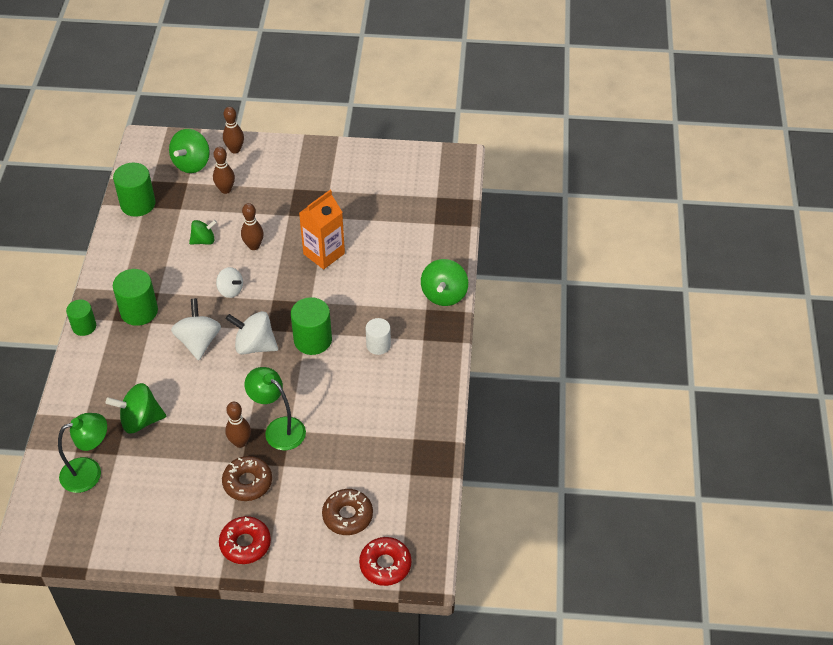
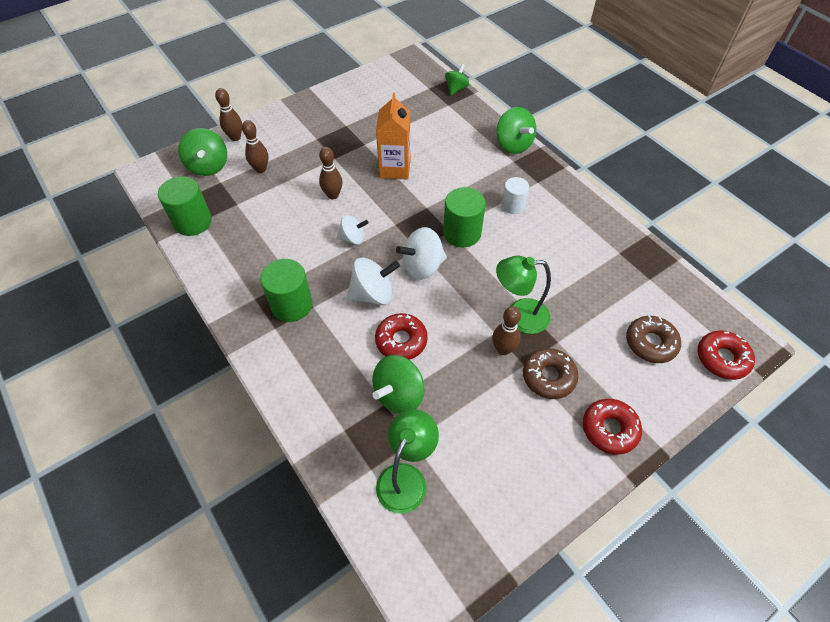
camera: 40 degrees left, 5 degrees up
green cylinder [66,300,96,336] -> none
white spinning top [171,298,221,360] -> white spinning top turned 120 degrees clockwise [347,258,400,305]
green spinning top [189,220,217,245] -> green spinning top moved to [445,64,469,96]
none -> red donut [375,313,428,360]

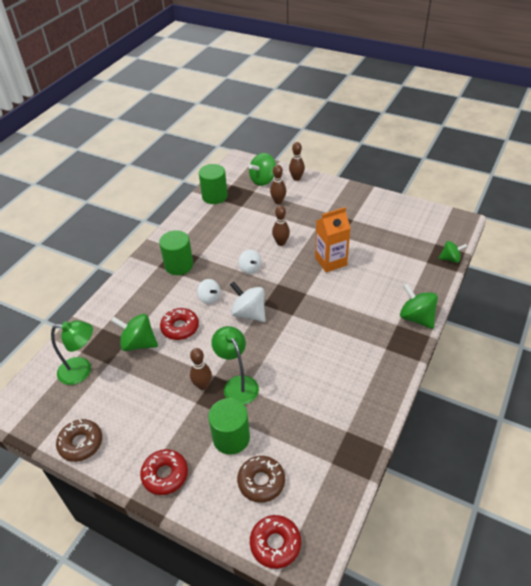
camera: 65 degrees right, 10 degrees down
white spinning top [347,258,400,305] -> white spinning top [197,279,220,304], size x0.64
green cylinder [443,187,486,248] -> green cylinder moved to [208,398,250,455]
green spinning top [496,107,536,154] -> green spinning top turned 105 degrees clockwise [400,283,438,329]
white cylinder [502,177,529,214] -> none
brown donut [523,348,578,399] -> brown donut moved to [56,419,102,462]

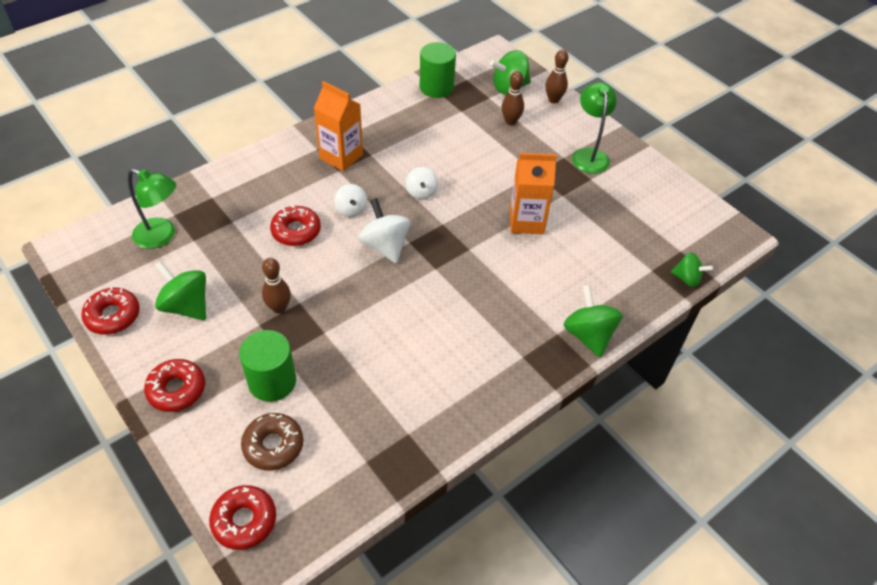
camera: 20 degrees right, 5 degrees up
brown donut [56,419,102,462] -> red donut [81,286,140,335]
green spinning top [111,314,158,351] -> green spinning top moved to [155,261,206,321]
green cylinder [159,230,193,275] -> orange carton [314,81,363,171]
green lamp [211,326,259,405] -> green lamp moved to [572,82,617,174]
brown bowling pin [272,205,290,246] -> none

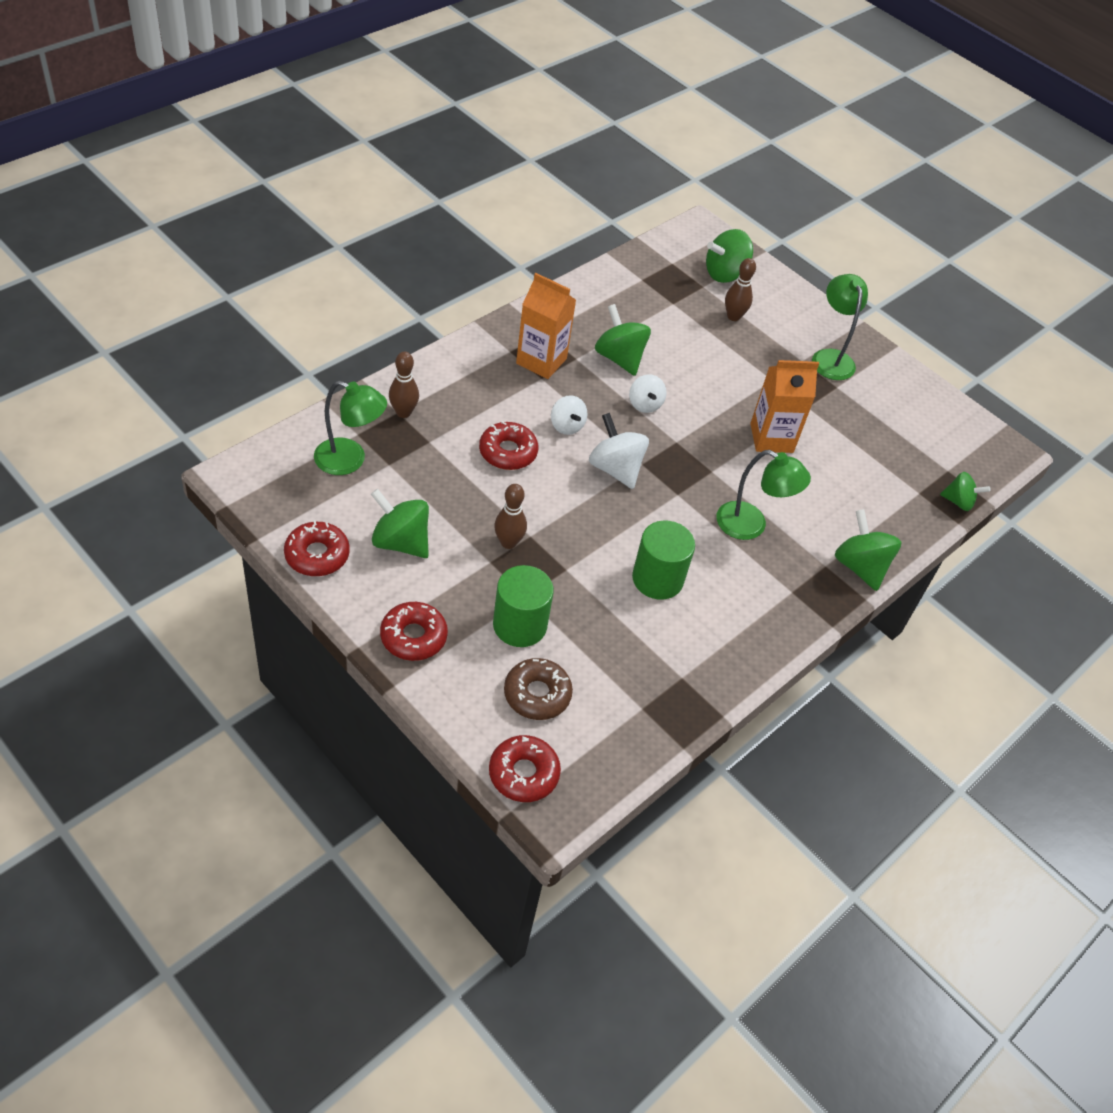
camera: 10 degrees left, 0 degrees up
green cylinder [420,42,456,98] -> green cylinder moved to [632,520,695,600]
brown bowling pin [546,50,568,103] -> brown bowling pin moved to [389,352,419,418]
none -> green spinning top [595,304,651,376]
none -> green lamp [716,450,811,540]

